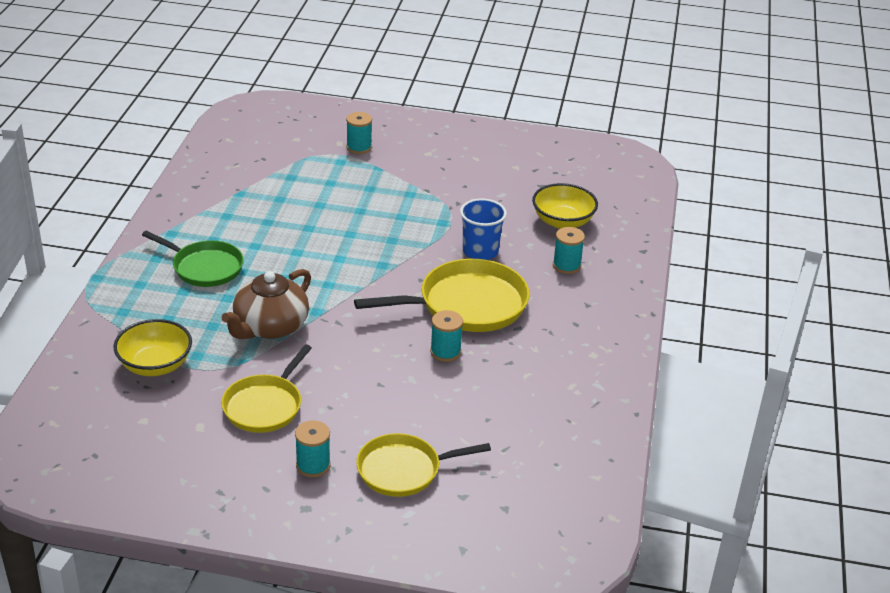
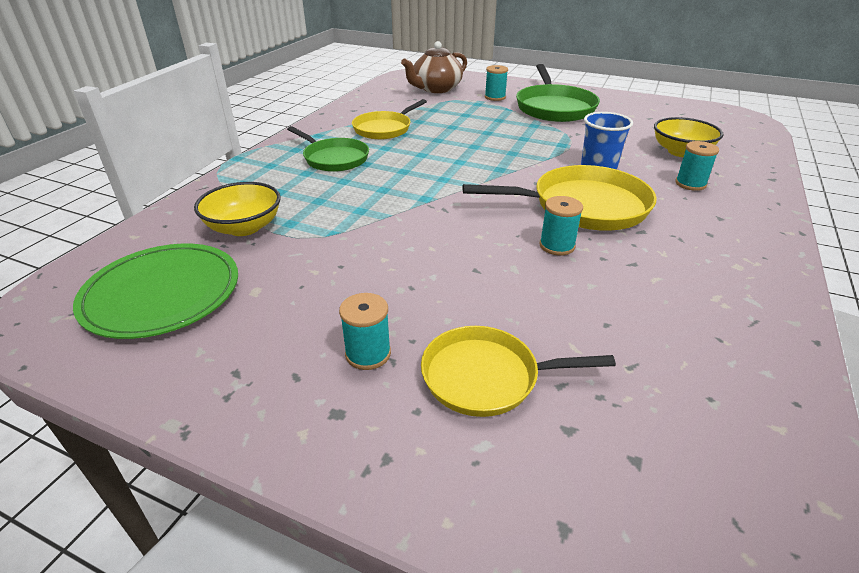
camera: 15 degrees right, 0 degrees up
brown teapot [221,269,311,339] -> brown teapot moved to [401,41,467,93]
yellow pan [222,345,312,433] -> yellow pan moved to [352,99,427,140]
none -> green plate [73,244,238,339]
none -> green pan [516,64,600,122]

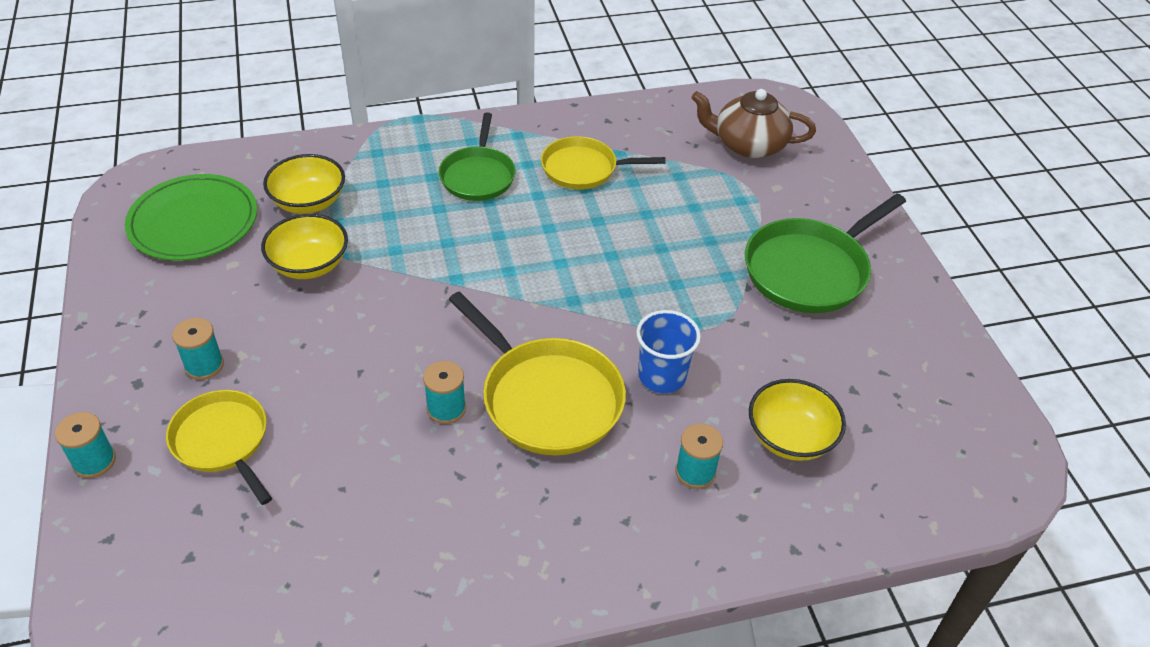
camera: 50 degrees right, 10 degrees up
turquoise spool [485,65,508,101] -> turquoise spool moved to [55,412,116,478]
none -> yellow bowl [261,214,348,279]

